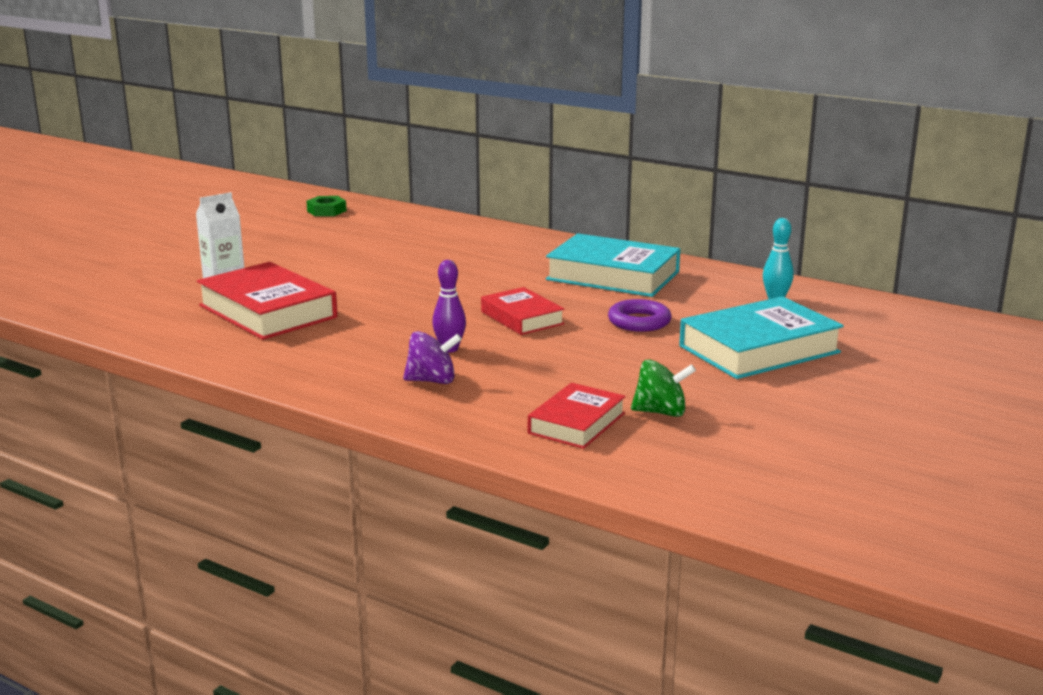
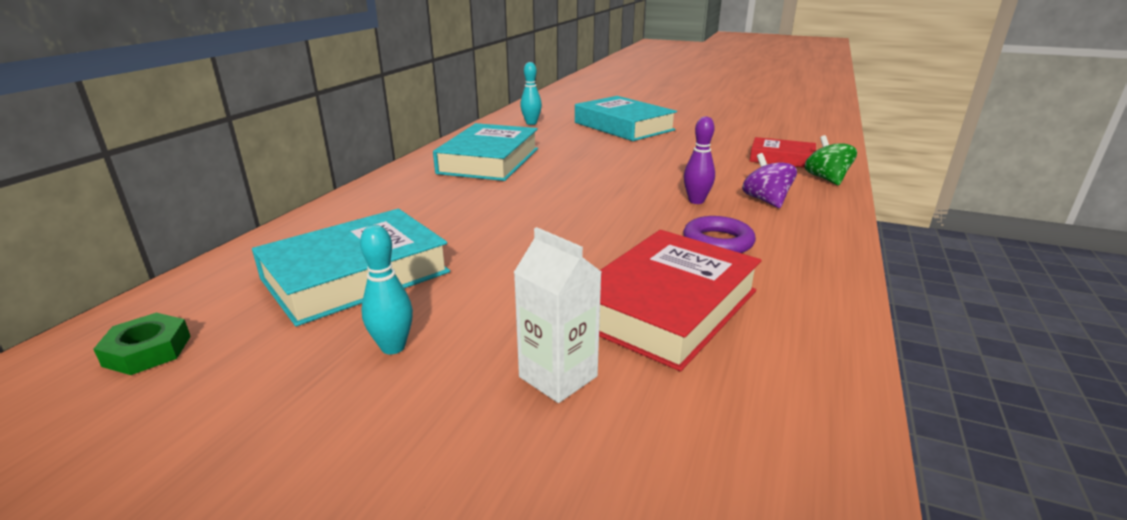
camera: 100 degrees left, 5 degrees up
red book [481,287,565,335] -> none
purple ring [608,299,671,332] -> purple ring moved to [683,216,756,253]
green spinning top [631,359,696,417] -> green spinning top moved to [804,135,857,185]
none -> turquoise book [252,209,450,326]
none -> turquoise bowling pin [360,225,413,355]

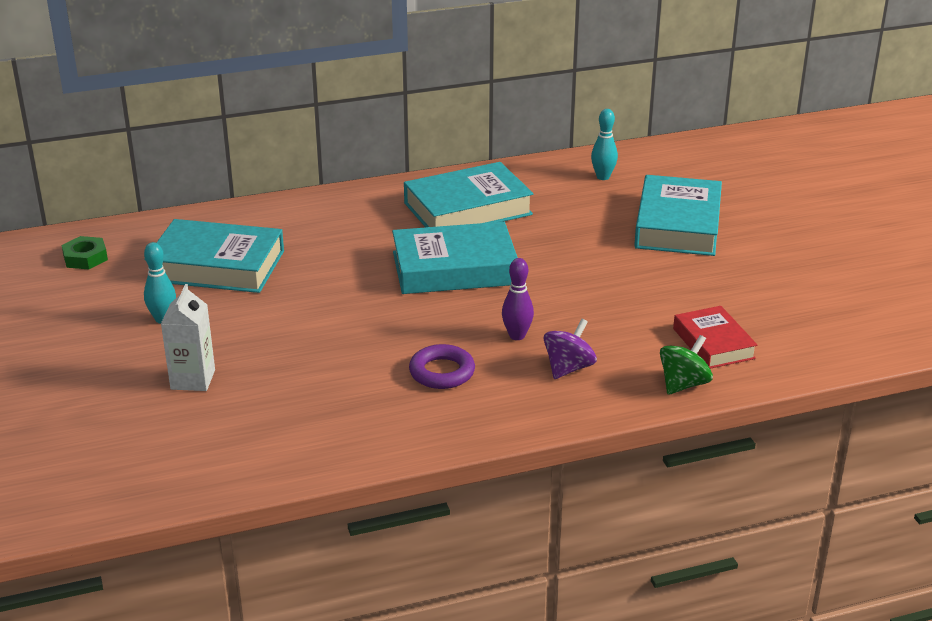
camera: 50 degrees right, 5 degrees up
red book [599,230,762,371] -> none
none -> turquoise book [392,222,518,294]

